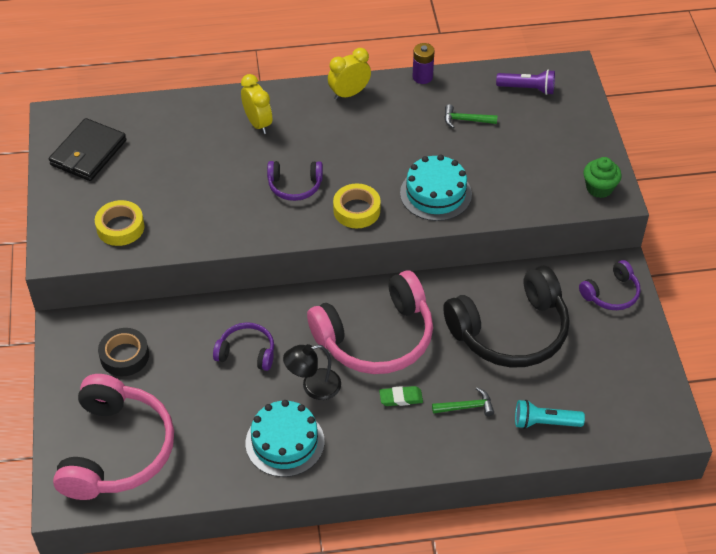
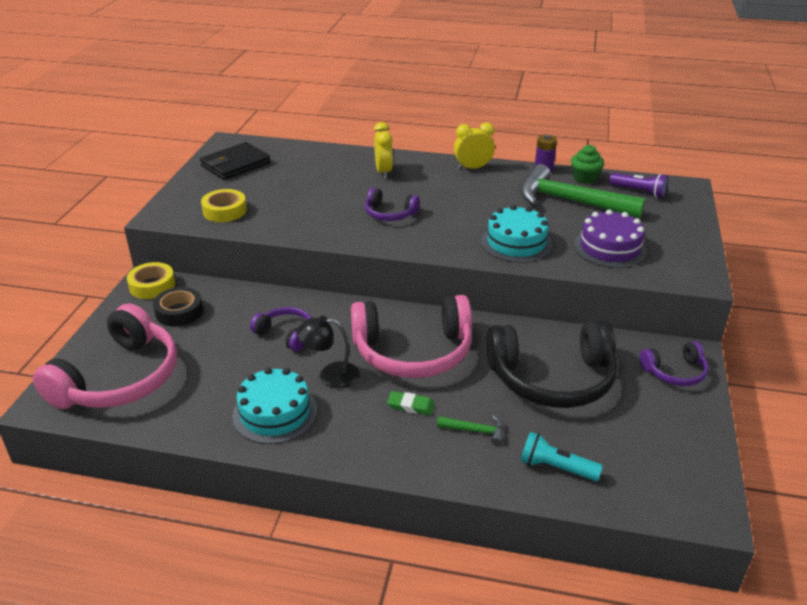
camera: 20 degrees right, 15 degrees down
yellow tape [333,184,381,228] -> yellow tape moved to [127,262,175,299]
green hammer [444,104,498,128] -> green hammer [521,164,646,218], size x2.39
green cupcake [583,157,622,198] -> green cupcake moved to [571,145,604,184]
none -> purple cake [574,210,647,268]

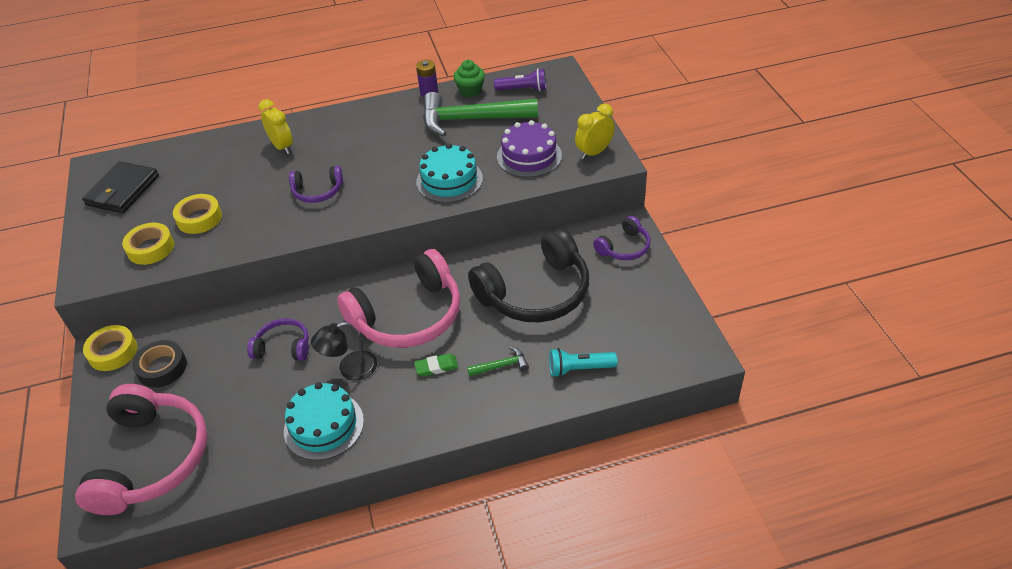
camera: 25 degrees left, 10 degrees up
yellow clock [454,122,495,170] -> yellow clock moved to [575,104,615,160]
none -> yellow tape [173,194,222,234]

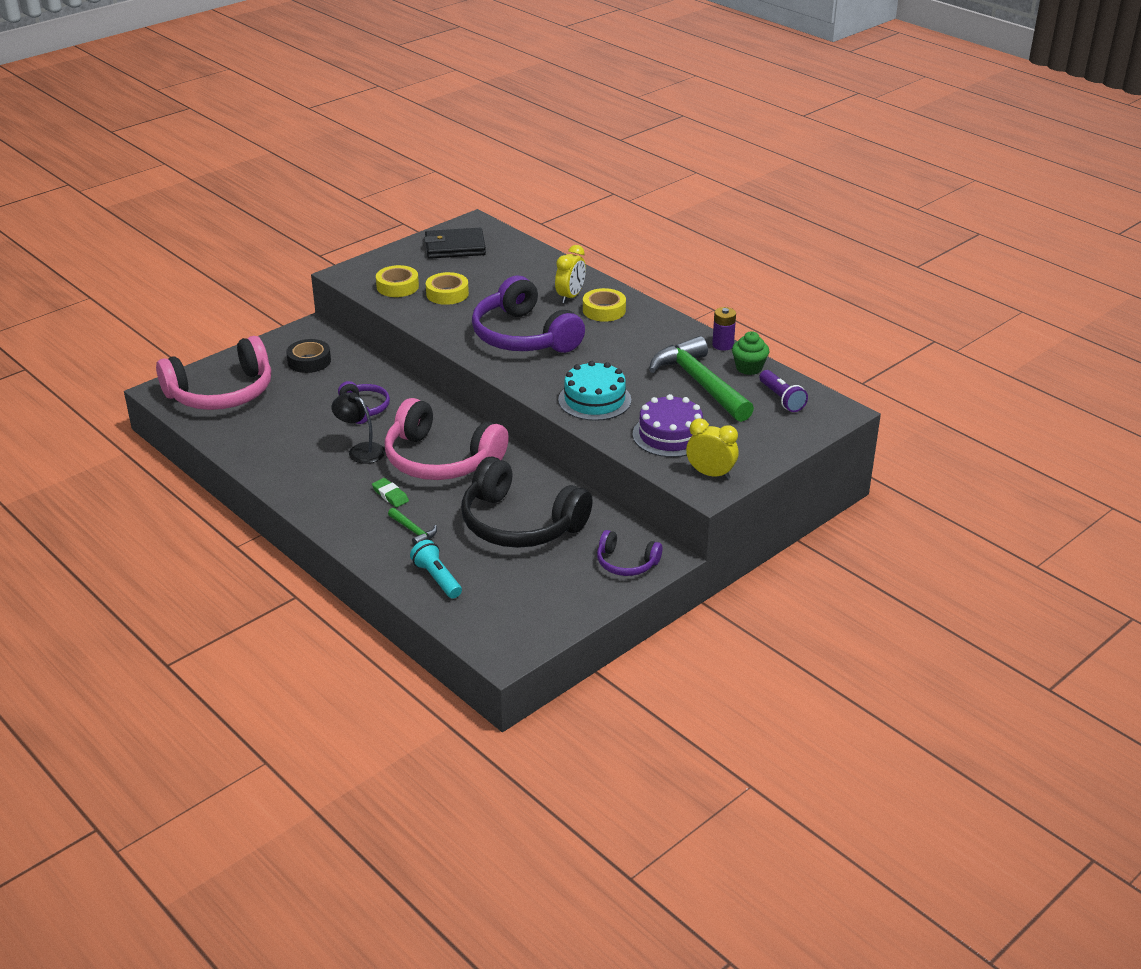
camera: 60 degrees right, 10 degrees down
yellow tape [83,325,137,371] -> yellow tape moved to [583,288,626,322]
turquoise cake [284,382,364,460] -> none
purple headphones [289,166,343,203] -> purple headphones [472,276,585,353], size x2.02

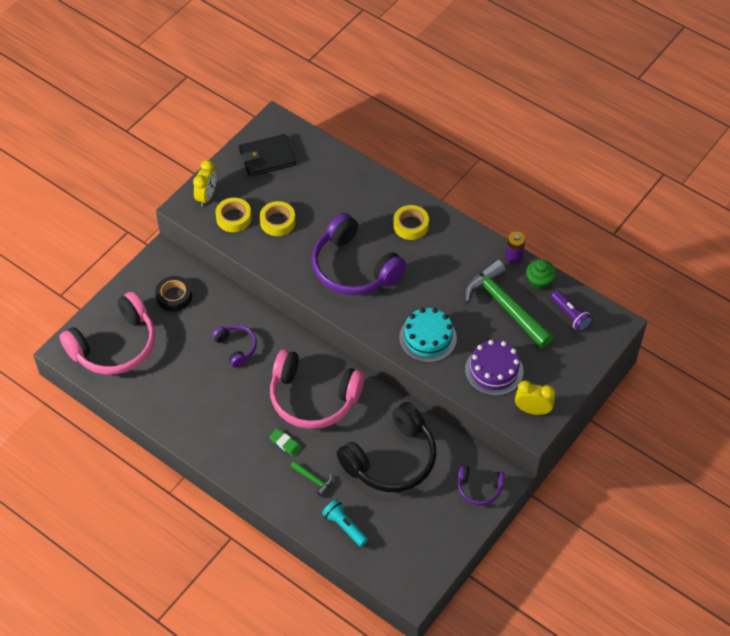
camera: 10 degrees left, 20 degrees up
black lamp [332,392,385,464] -> none
black headphones [461,457,593,548] -> black headphones turned 60 degrees counterclockwise [336,402,436,492]
yellow clock [555,245,586,303] -> yellow clock moved to [193,160,217,207]

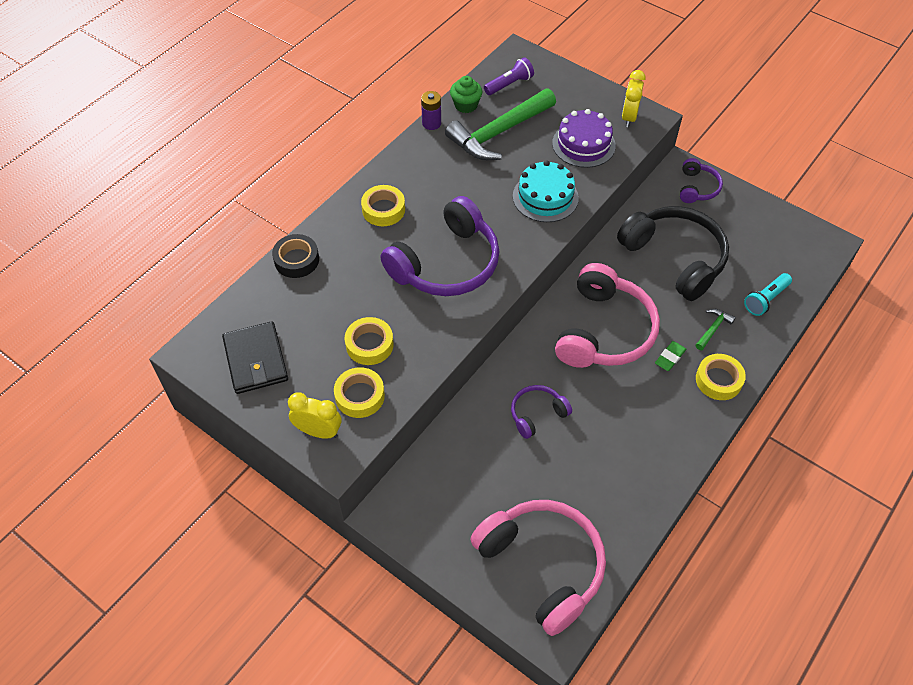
camera: 90 degrees left, 0 degrees up
black tape [156,276,192,311] -> black tape moved to [272,234,319,278]
none -> yellow tape [696,354,746,400]

